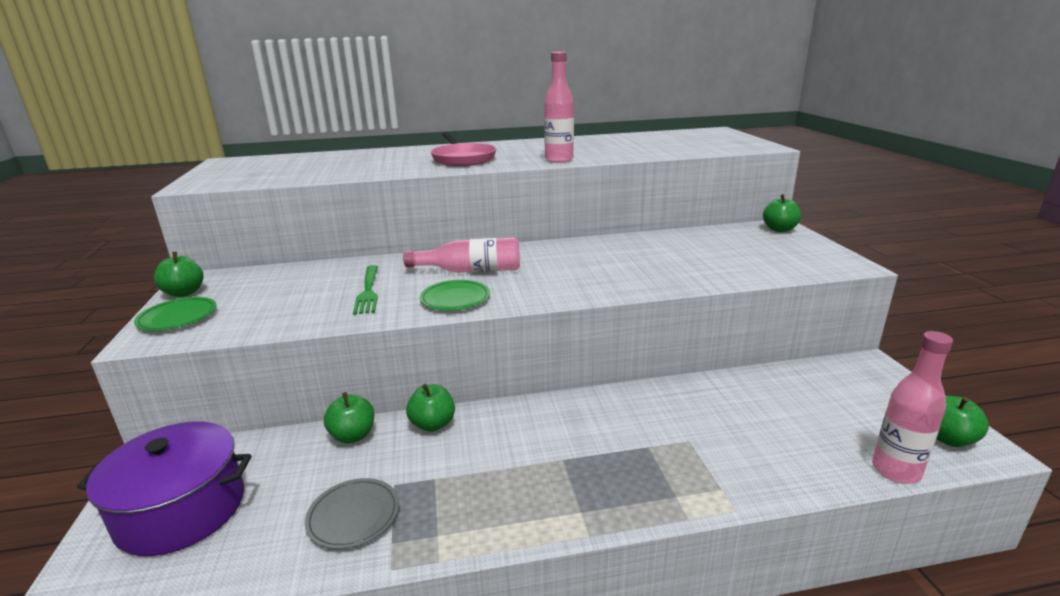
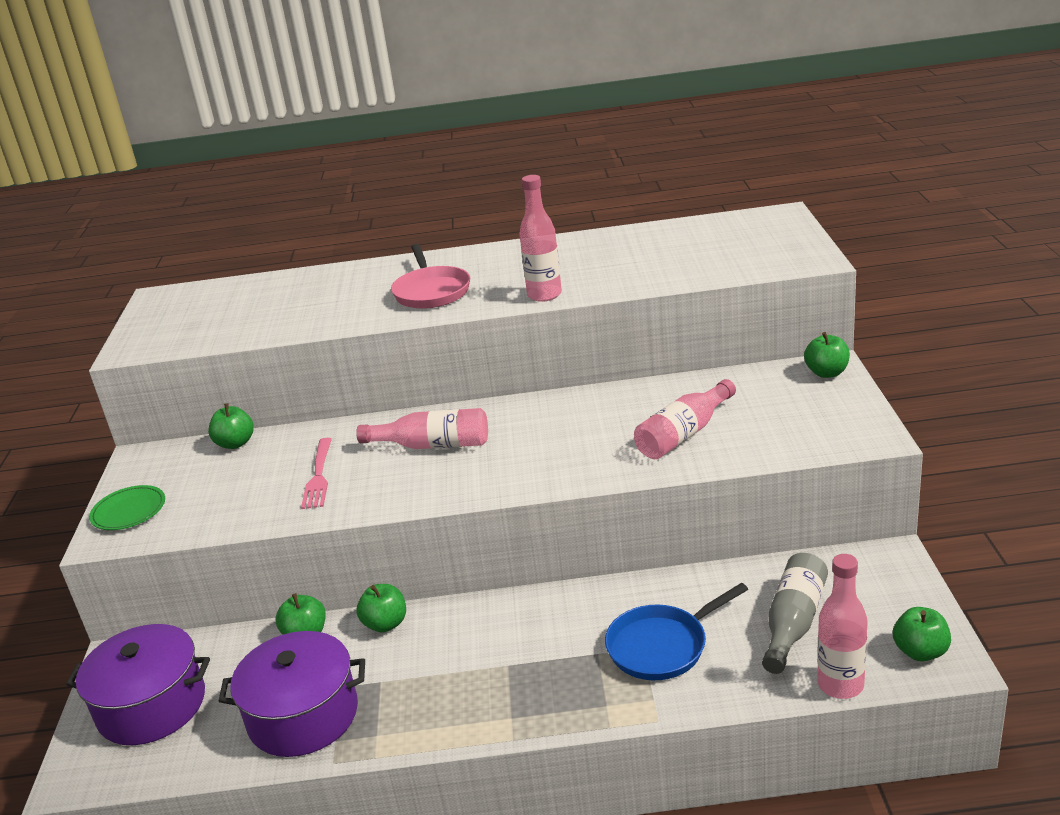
camera: 10 degrees right, 5 degrees up
green apple [154,252,203,297] -> green apple moved to [208,403,254,449]
grey plate [304,478,399,549] -> purple pot [219,631,365,757]
green fork [353,265,378,315] -> pink fork [301,438,332,509]
green plate [420,280,490,311] -> none
none -> blue pan [605,583,748,680]
none -> pink bottle [634,379,736,459]
none -> grey bottle [762,553,828,674]

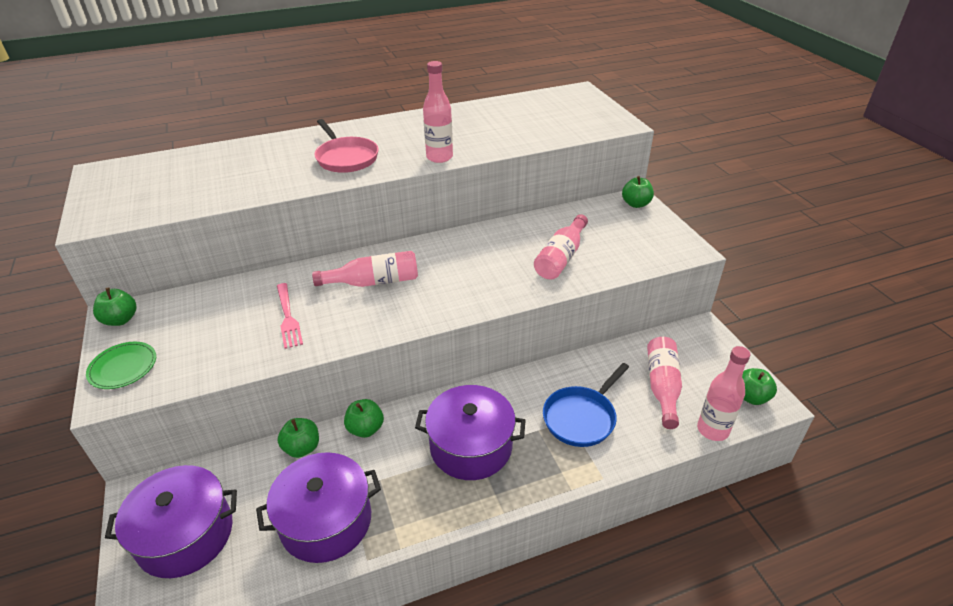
camera: 20 degrees left, 10 degrees up
green apple [208,403,254,449] -> green apple moved to [93,288,137,326]
grey bottle [762,553,828,674] -> pink bottle [647,337,682,429]
none -> purple pot [415,385,526,480]

